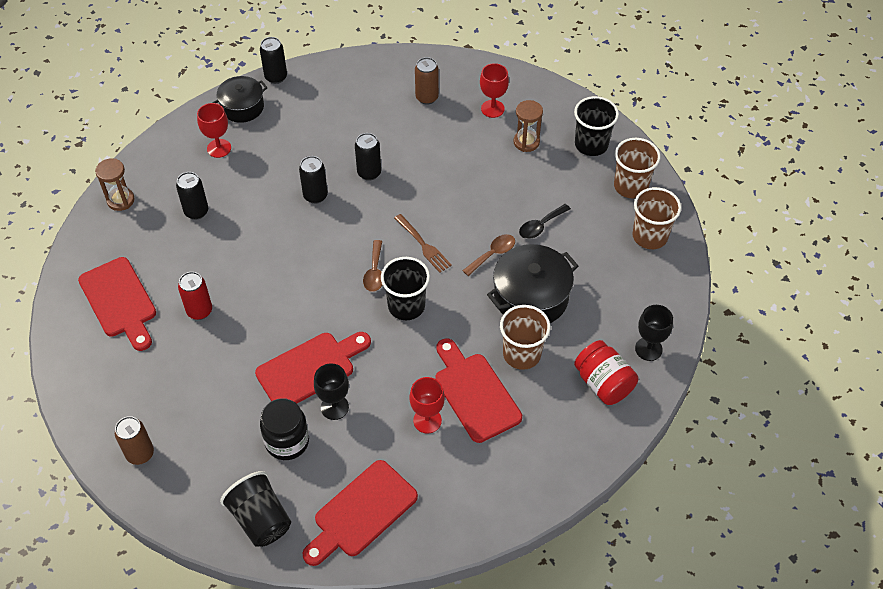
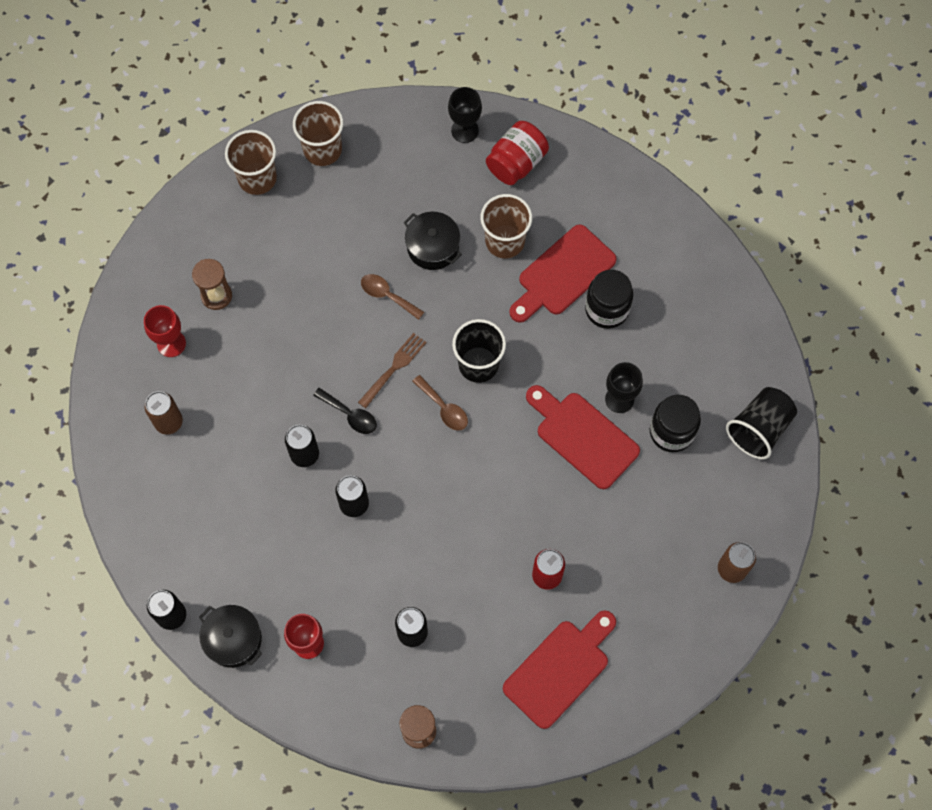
camera: 105 degrees left, 15 degrees up
red cutting board [302,460,418,566] -> none
brown spoon [363,240,382,292] -> brown spoon turned 60 degrees clockwise [412,375,468,431]
red goblet [409,377,445,434] -> black jar [585,270,633,329]
black pot [487,244,578,323] -> black pot [404,212,462,270], size x0.65
black spoon [519,204,571,239] -> black spoon moved to [313,388,377,434]
black cup [574,96,619,156] -> none

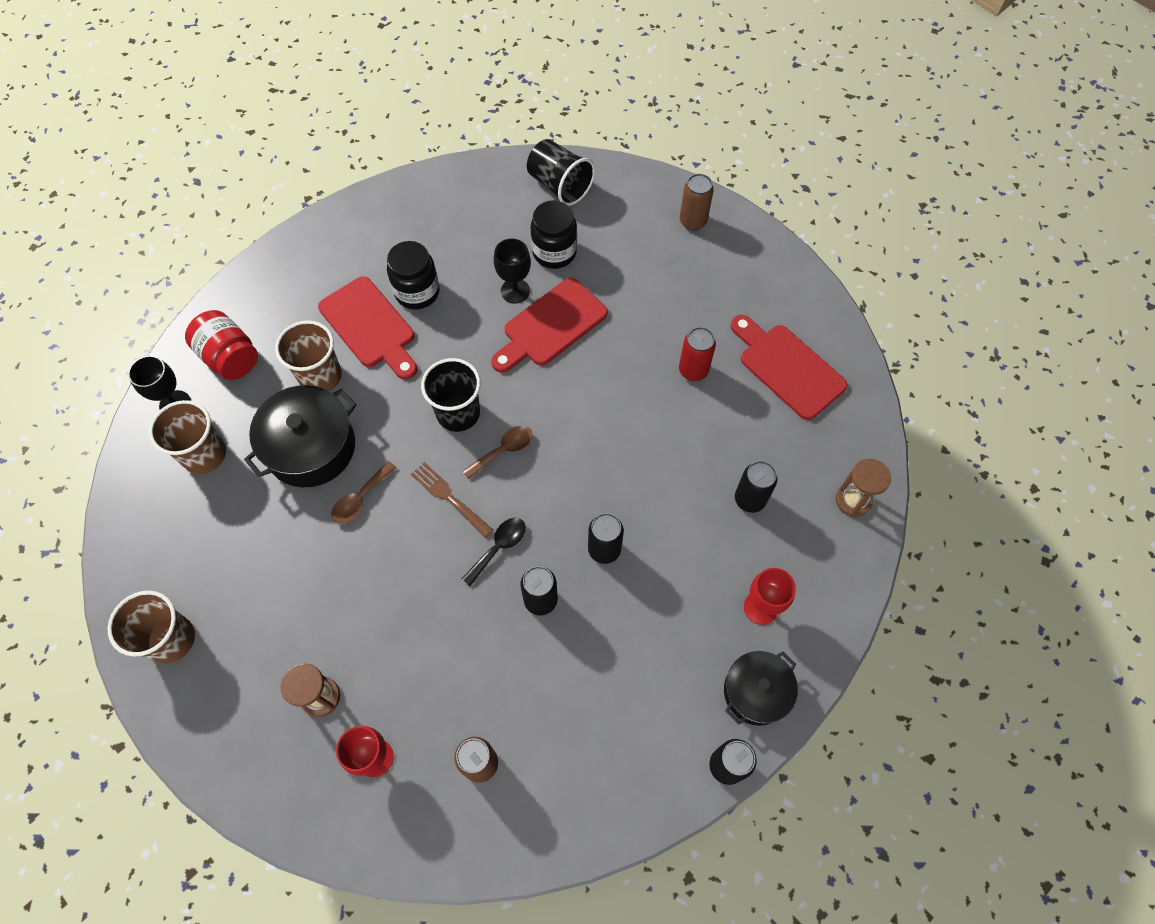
camera: 85 degrees left, 5 degrees down
brown cup [293,101,343,166] -> brown cup moved to [149,400,226,474]
black pot [404,212,462,270] -> black pot [244,385,357,487], size x1.53

